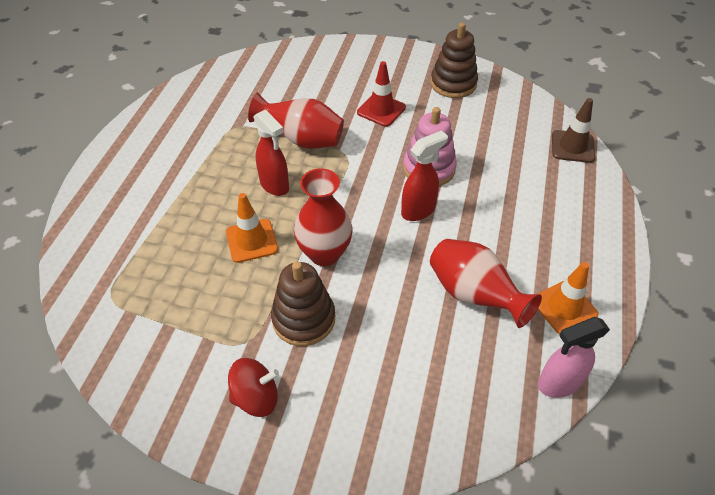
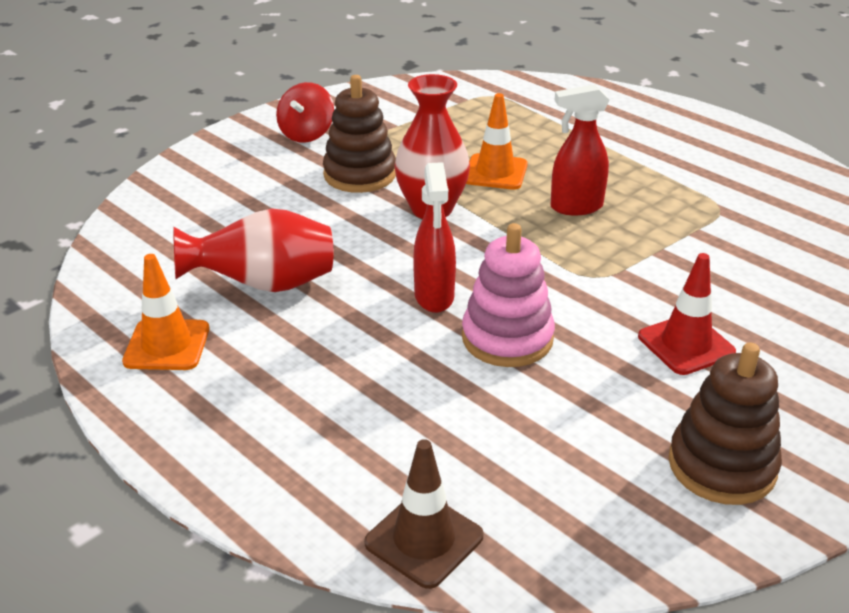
camera: 120 degrees right, 15 degrees down
red vase [248,92,344,149] -> none
pink spray bottle [538,317,610,398] -> none

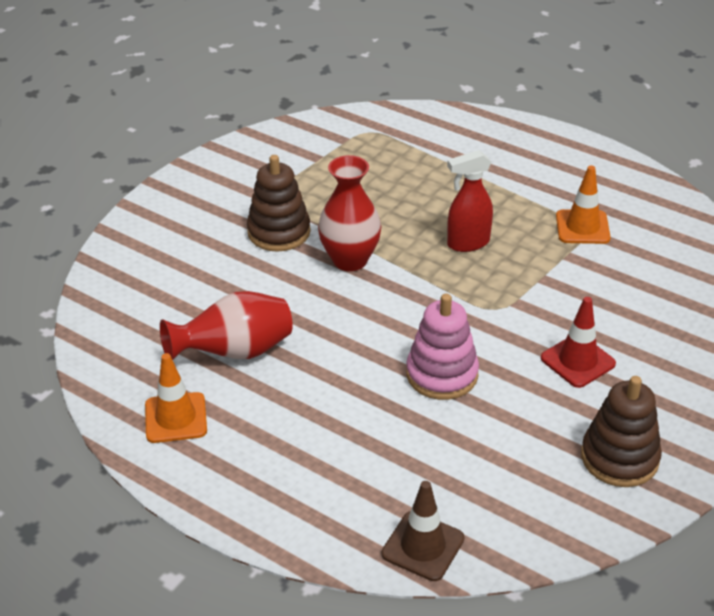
camera: 10 degrees left, 5 degrees up
red spinning top [276,82,334,143] -> none
red spray bottle [413,162,456,313] -> none
orange traffic cone [466,93,528,190] -> orange traffic cone moved to [556,166,611,244]

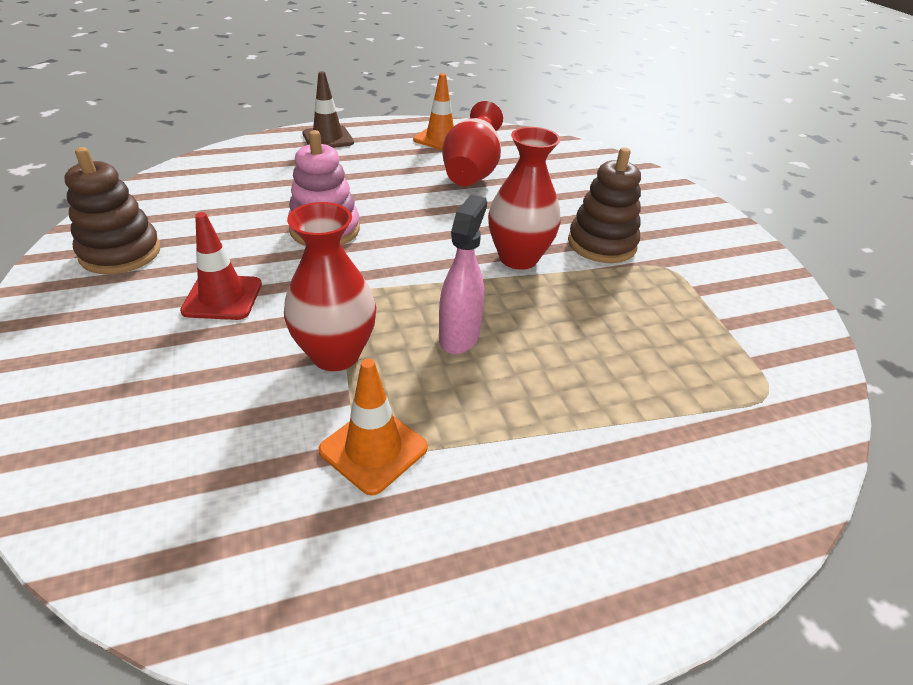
camera: 125 degrees right, 0 degrees up
brown traffic cone [382,481,464,581] -> brown traffic cone moved to [302,71,354,148]
red spray bottle [447,150,493,252] -> pink spray bottle [439,195,487,354]
none -> red vase [284,202,376,371]

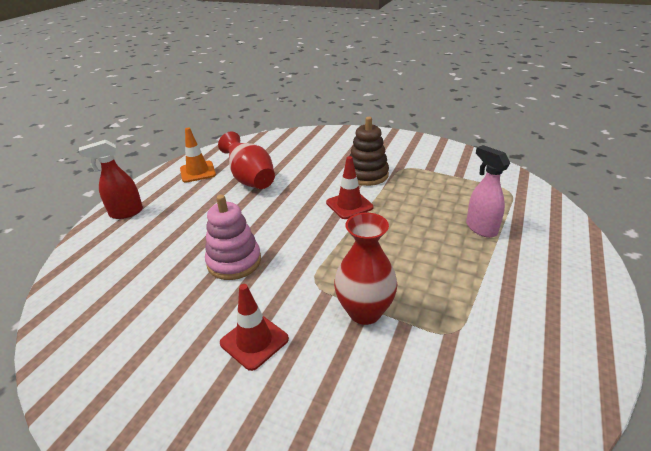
camera: 45 degrees left, 5 degrees down
brown stacking toy [64,147,161,274] -> none
brown traffic cone [302,71,354,148] -> red spray bottle [79,140,143,219]
orange traffic cone [319,358,428,496] -> none
pink spray bottle [439,195,487,354] -> pink spray bottle moved to [466,145,510,238]
red vase [488,127,561,270] -> red traffic cone [326,156,374,219]

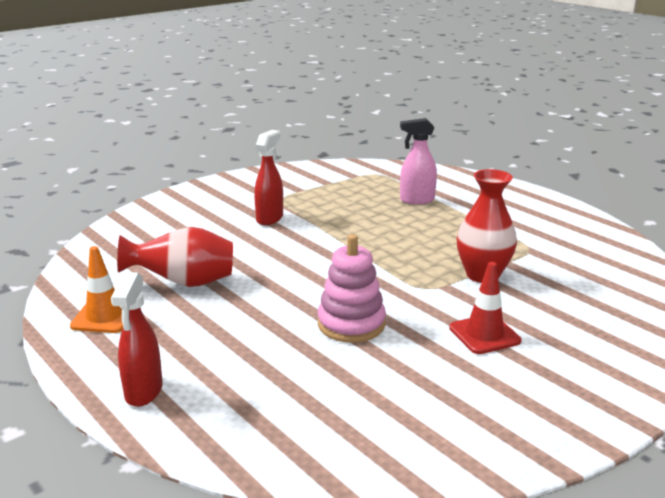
camera: 65 degrees left, 10 degrees down
red traffic cone [326,156,374,219] -> none
brown stacking toy [350,117,389,186] -> red spray bottle [254,130,283,225]

